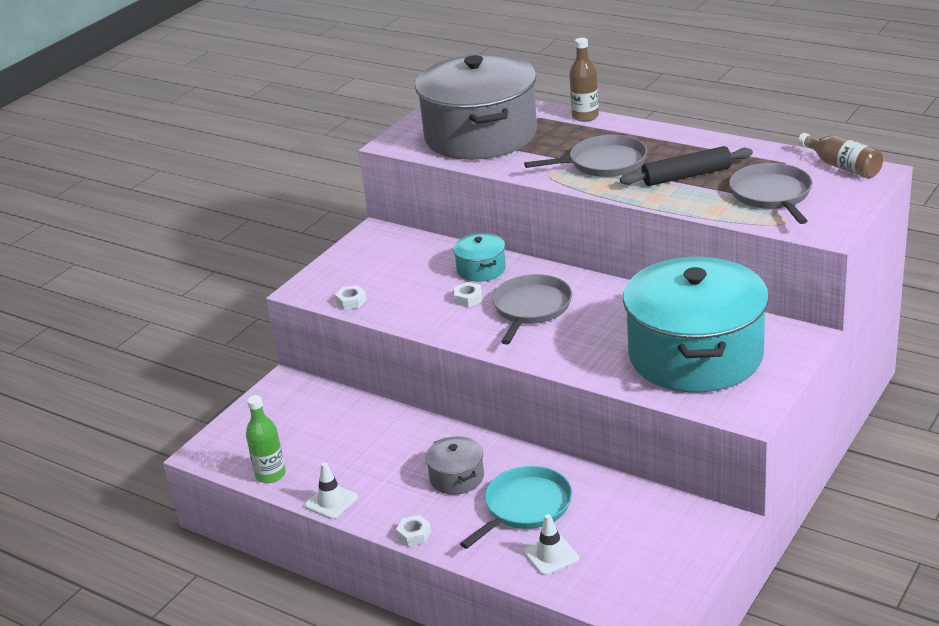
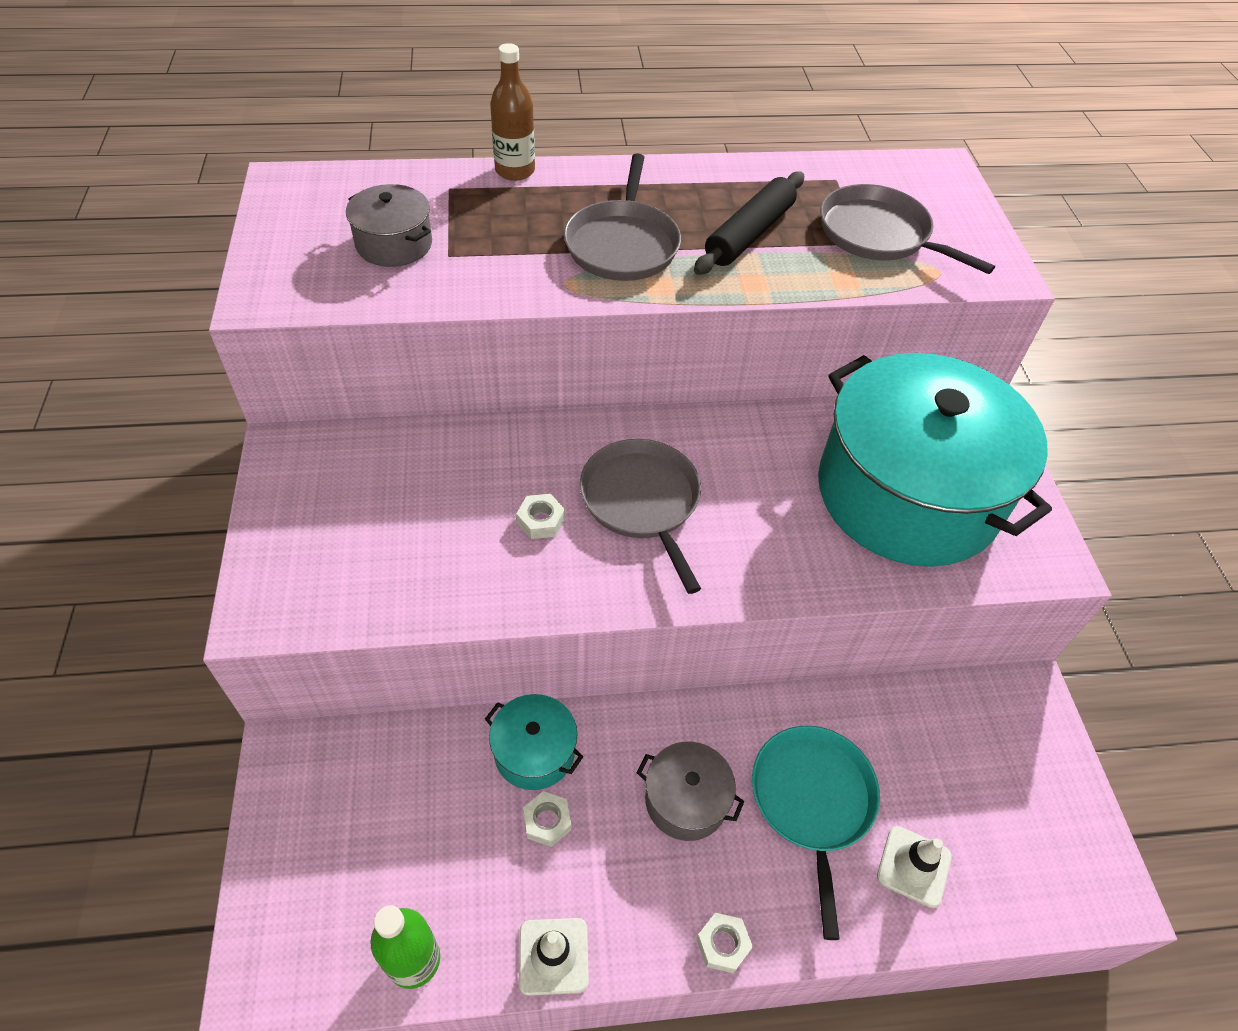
camera: 45 degrees left, 20 degrees up
white nut [335,285,366,310] -> white nut moved to [523,791,571,847]
grey pot [415,54,537,160] -> grey pot [346,184,432,267], size x0.42
turquoise pot [453,233,506,282] -> turquoise pot moved to [485,694,584,790]
grey pan [524,135,647,177] -> grey pan turned 150 degrees clockwise [564,154,681,281]
brown bottle [798,133,883,179] -> none

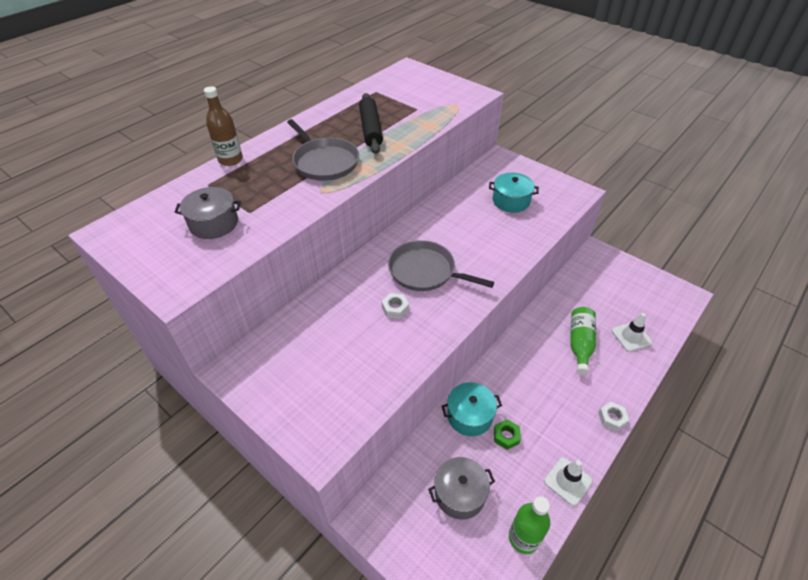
camera: 40 degrees left, 5 degrees down
white nut [523,791,571,847] -> green nut [494,419,521,450]
grey pot [637,742,745,841] -> grey pot moved to [428,457,495,519]
turquoise pan [752,726,880,940] -> green bottle [570,307,596,375]
turquoise pot [818,353,1052,567] -> turquoise pot [489,173,539,213], size x0.42
grey pan [820,184,995,274] -> none

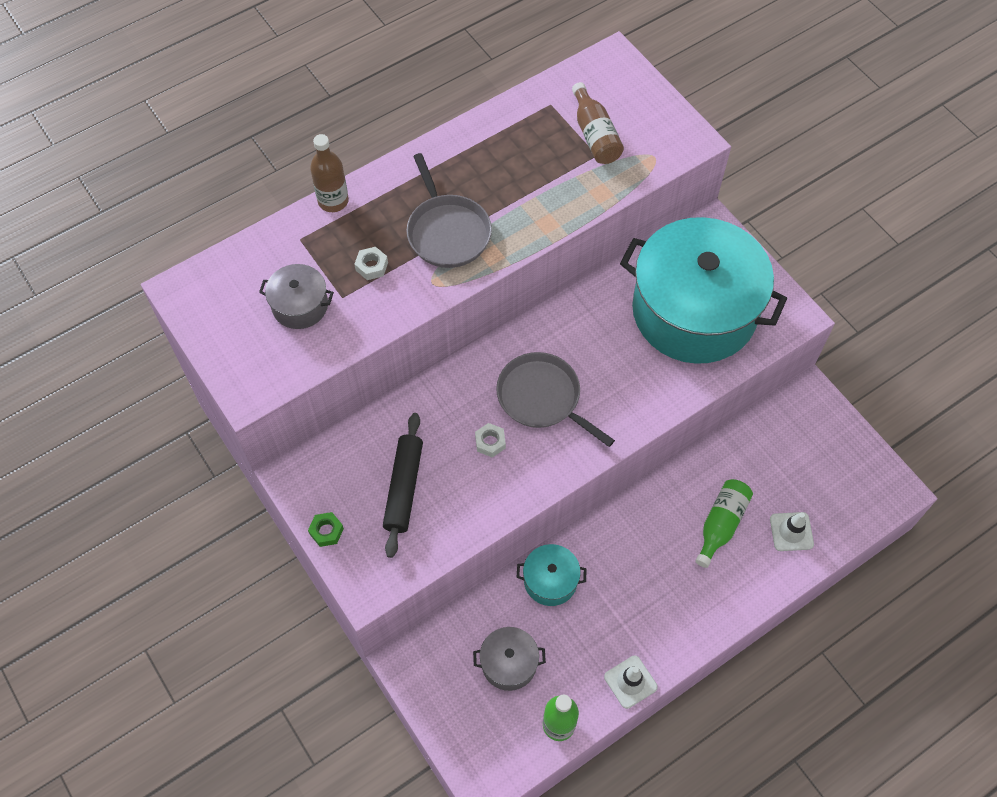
camera: 15 degrees right, 15 degrees up
black rolling pin [359,93,383,154] -> black rolling pin moved to [383,413,423,558]
turquoise pot [489,173,539,213] -> turquoise pot [620,217,787,364], size x2.41
green nut [494,419,521,450] -> green nut moved to [308,512,344,547]
white nut [599,402,629,431] -> white nut moved to [354,247,388,280]
none -> brown bottle [572,82,624,164]

